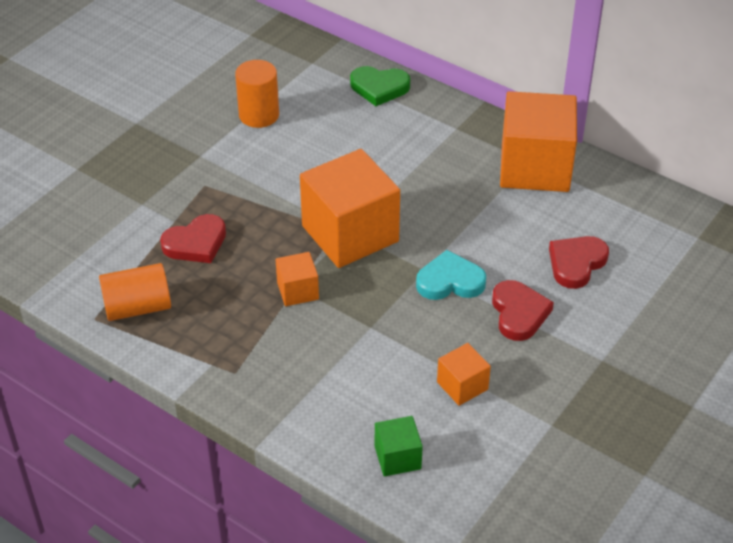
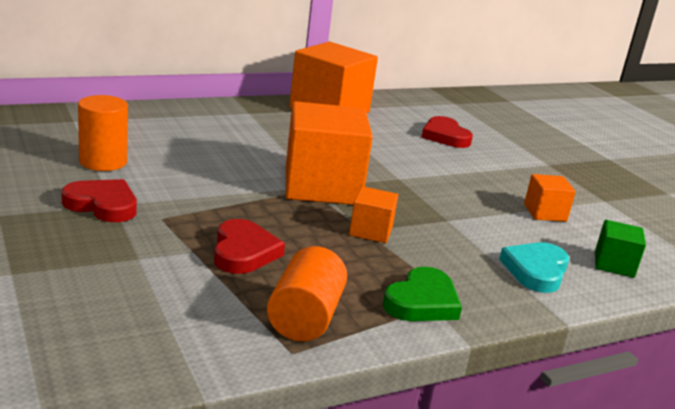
camera: 65 degrees left, 20 degrees down
green heart [350,66,410,106] -> green heart moved to [383,267,462,321]
turquoise heart [416,250,486,300] -> turquoise heart moved to [499,242,569,293]
red heart [492,280,554,341] -> red heart moved to [62,179,137,222]

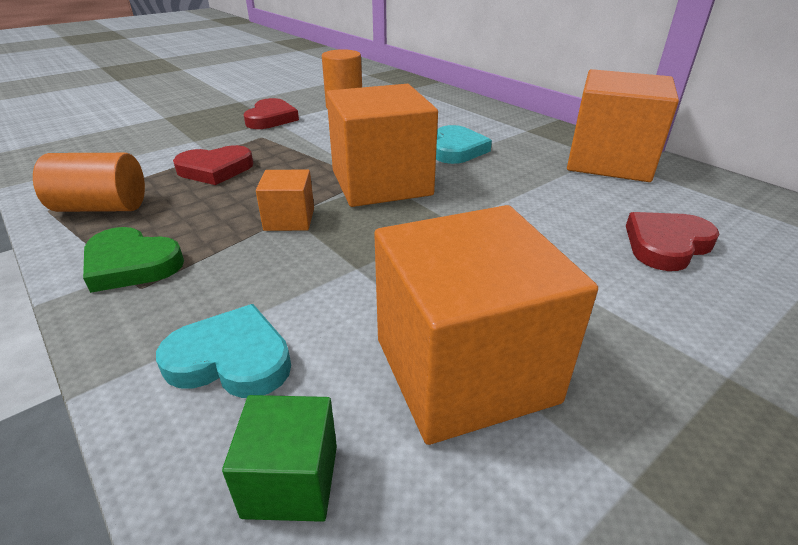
camera: 80 degrees right, 10 degrees up
orange cube [524,174,576,222] -> orange cube [374,205,598,445], size x2.13
none -> turquoise heart [436,125,492,164]

